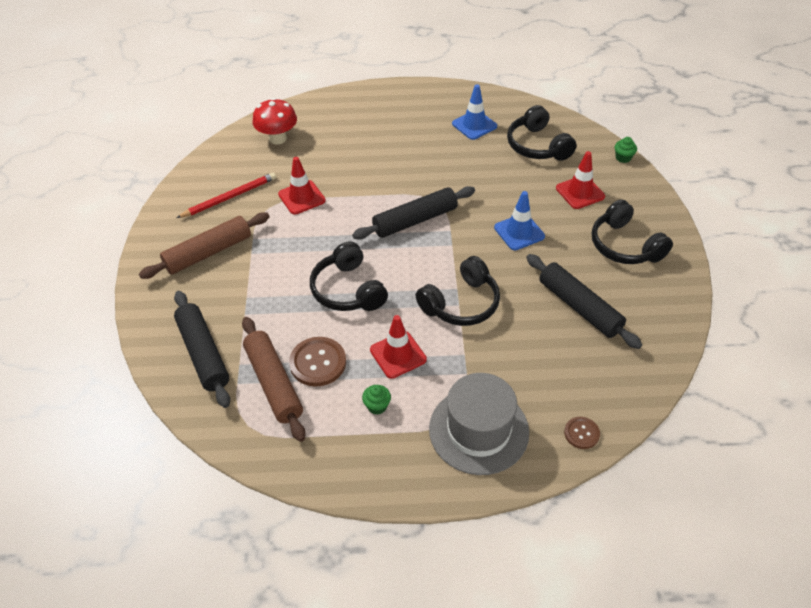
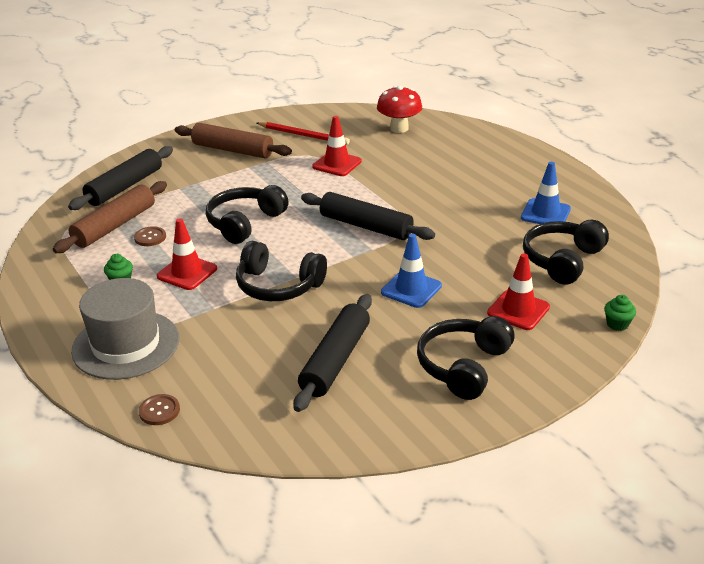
camera: 60 degrees right, 15 degrees down
brown button [289,337,346,387] -> brown button [134,226,166,246], size x0.58

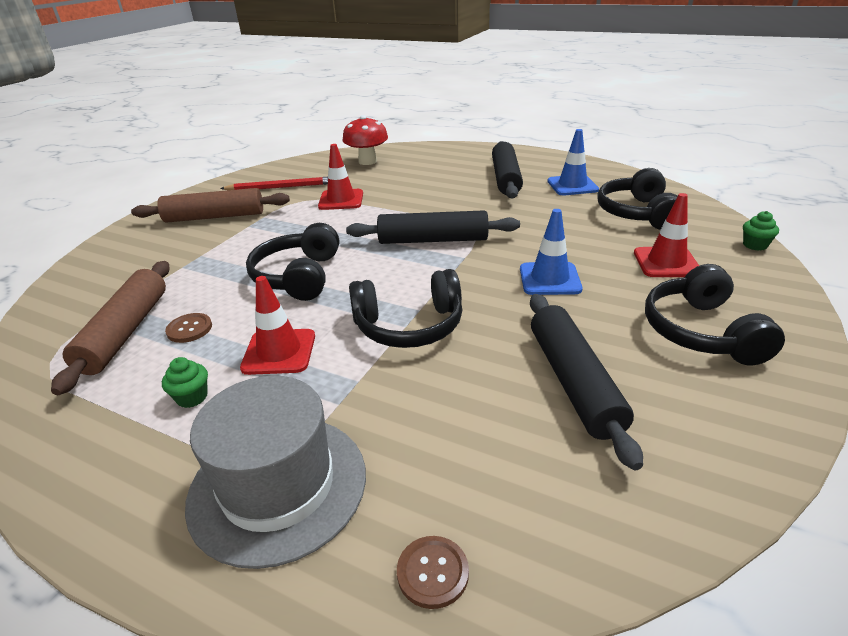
camera: 30 degrees left, 0 degrees up
black rolling pin [68,146,173,210] -> black rolling pin moved to [492,141,523,198]

